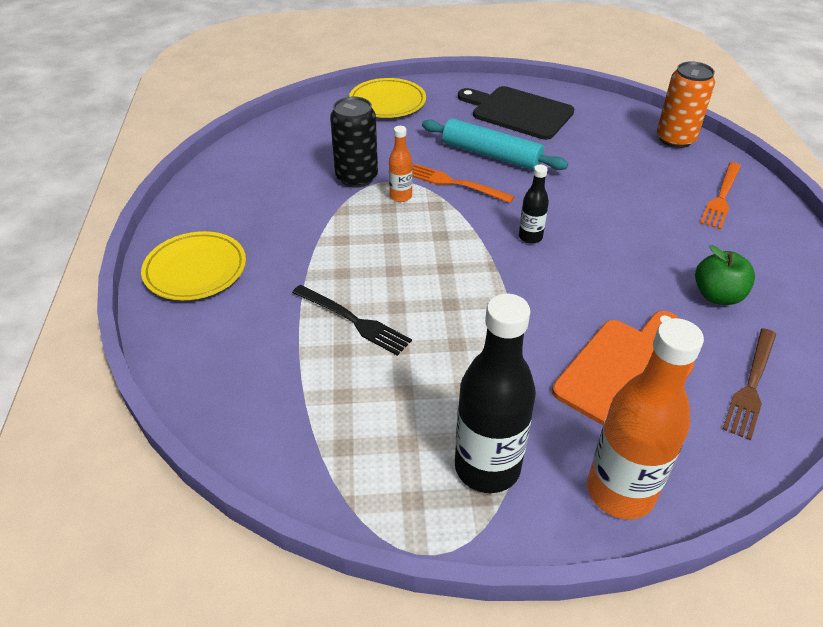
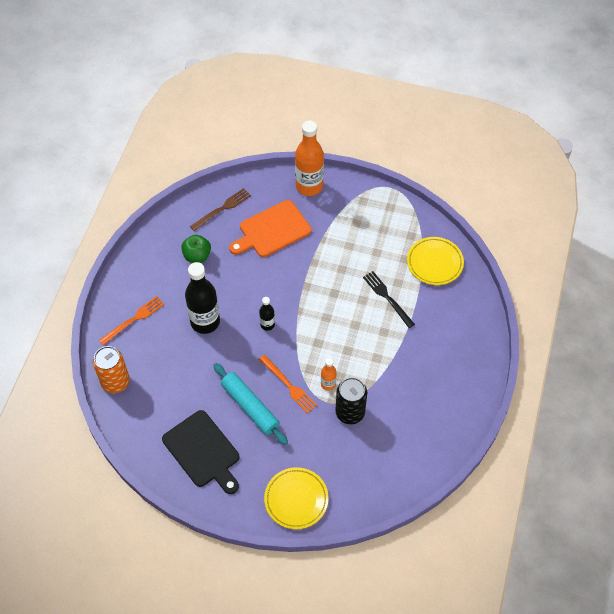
camera: 160 degrees left, 15 degrees up
yellow plate [141,231,246,300] -> yellow plate moved to [407,237,464,285]
black bottle [455,294,536,493] -> black bottle moved to [185,262,220,334]

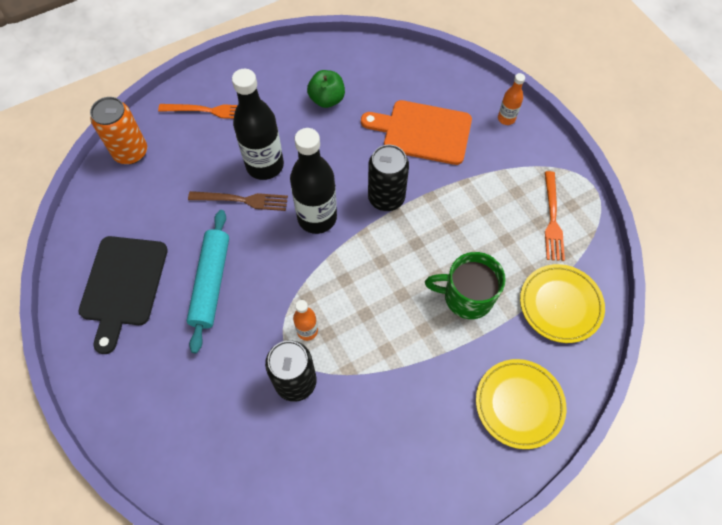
camera: 45 degrees right, 5 degrees up
brown fork [190,188,251,231] -> brown fork moved to [188,191,288,211]
black bottle [259,297,275,331] -> black bottle [290,128,337,234], size x2.03
orange fork [259,355,317,414] -> orange fork moved to [545,171,565,261]
yellow plate [264,467,329,529] -> yellow plate moved to [476,359,566,449]
orange bottle [295,121,324,196] -> orange bottle [498,73,525,125], size x0.49
black fork [363,271,415,328] -> green mug [425,252,506,319]
none -> black can [368,145,409,211]

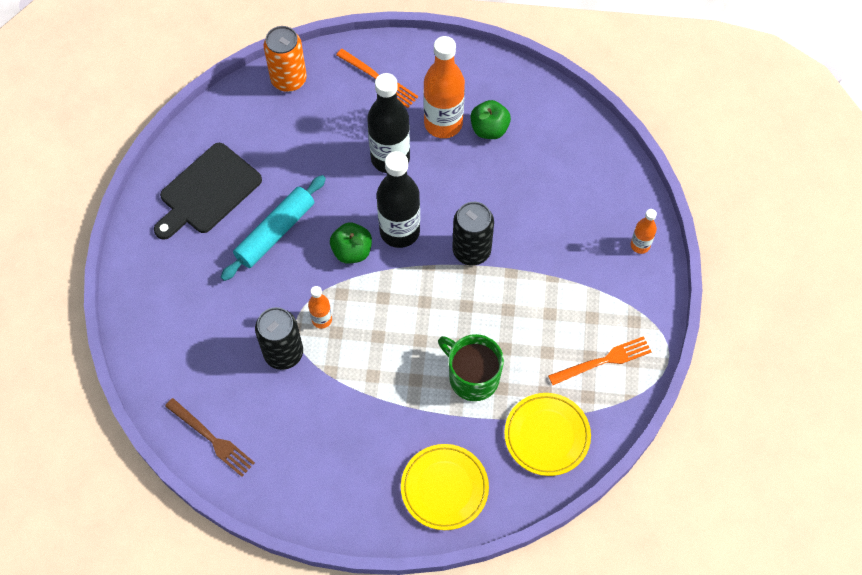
camera: 35 degrees right, 0 degrees up
brown fork [188,191,288,211] -> brown fork moved to [165,398,255,477]
orange cutting board [361,100,472,165] -> none
orange fork [545,171,565,261] -> orange fork turned 150 degrees counterclockwise [548,336,652,385]
none -> green apple [330,222,372,264]
none -> orange bottle [423,36,465,138]

